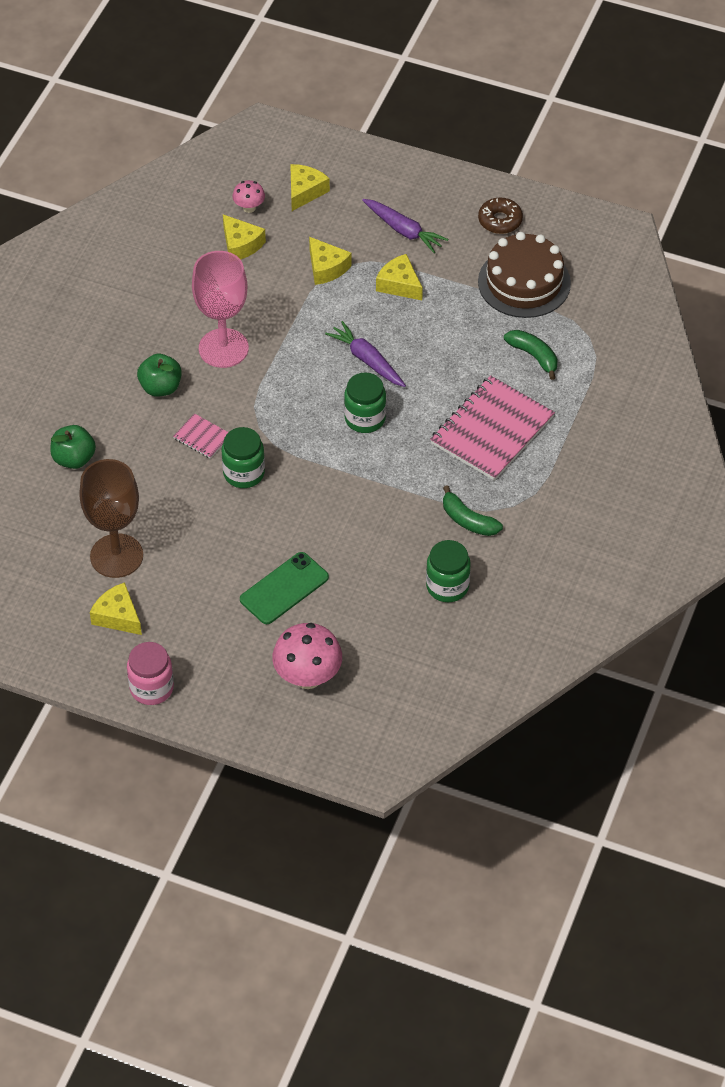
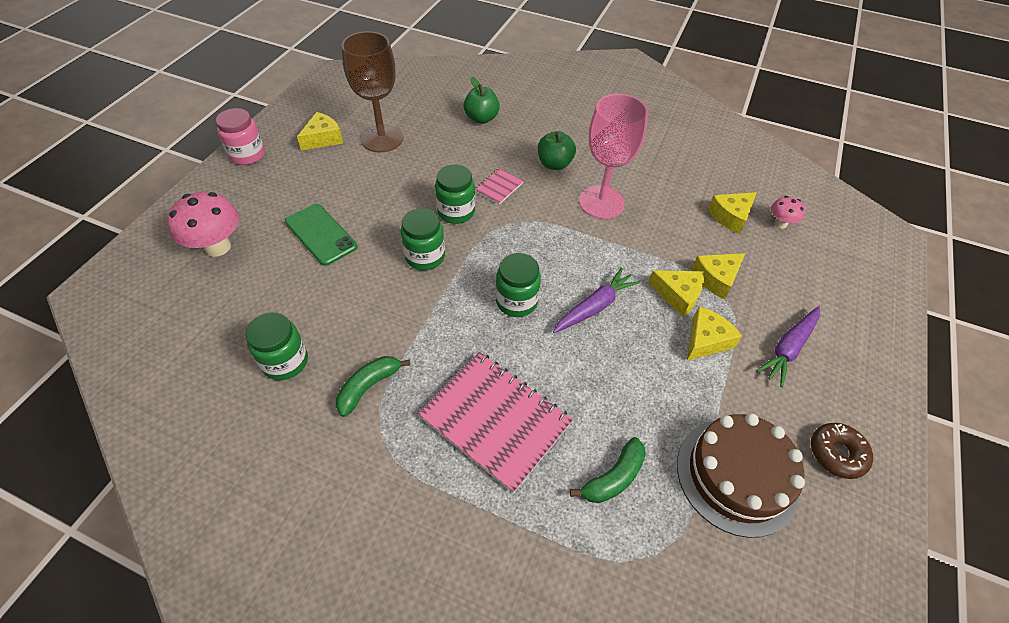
camera: 90 degrees right, 0 degrees up
yellow cheese [290,164,330,211] -> yellow cheese moved to [648,270,704,317]
none -> green jar [401,208,445,270]

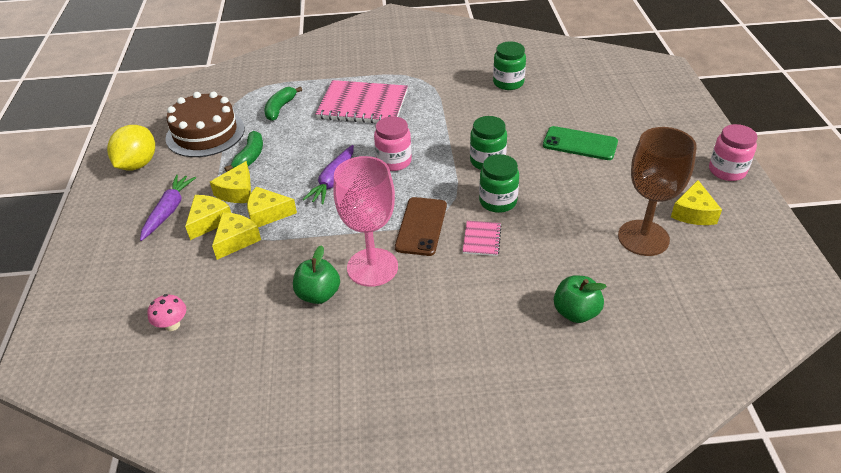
camera: 155 degrees right, 10 degrees down
pink mushroom [167,192,239,257] -> none
green banana [336,356,410,417] -> green banana moved to [224,131,263,172]
green jar [496,253,541,317] -> pink jar [374,116,412,171]
green apple [538,131,576,170] -> green apple moved to [293,245,340,304]
yellow cheese [708,192,757,234] -> yellow cheese moved to [185,195,231,240]
brown donut [811,423,873,479] -> yellow lemon [107,125,155,170]
none -> brown phone [395,197,447,256]

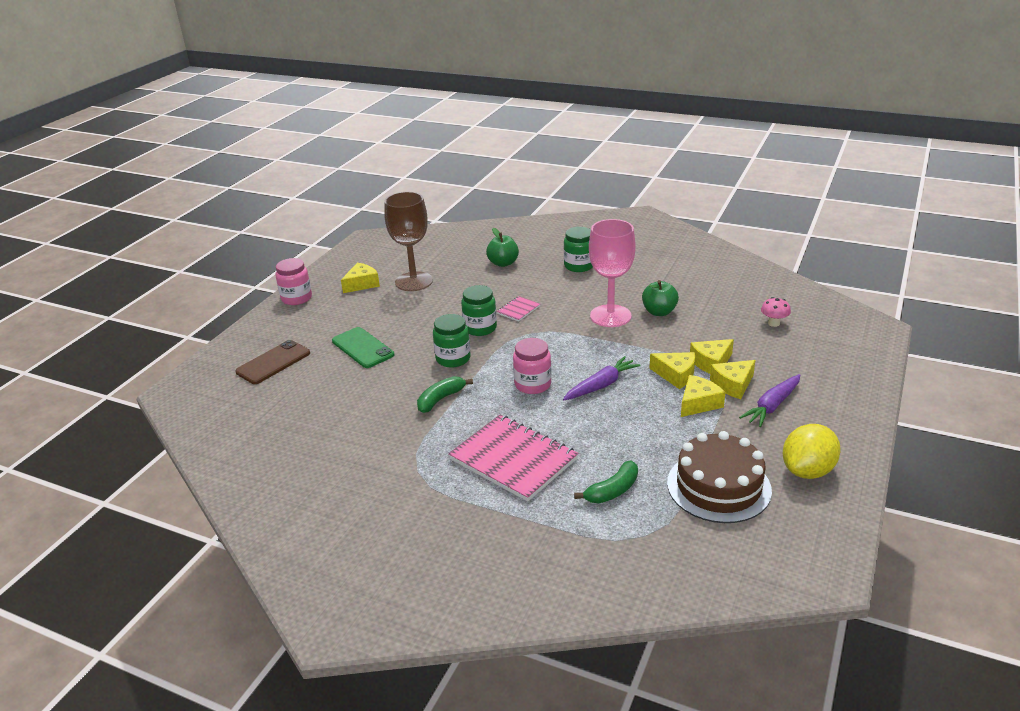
camera: 150 degrees left, 10 degrees down
green banana [224,131,263,172] -> green banana moved to [417,376,473,413]
brown phone [395,197,447,256] -> brown phone moved to [235,340,310,384]
green jar [493,41,526,90] -> green jar moved to [564,227,593,272]

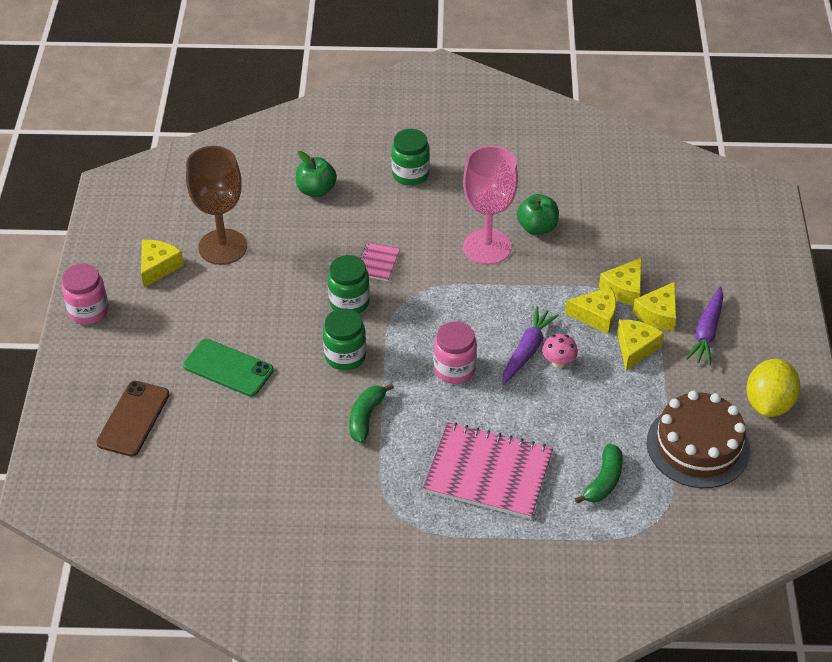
camera: 25 degrees left, 15 degrees up
pink mushroom [761,297,791,327] -> pink mushroom moved to [542,334,578,368]

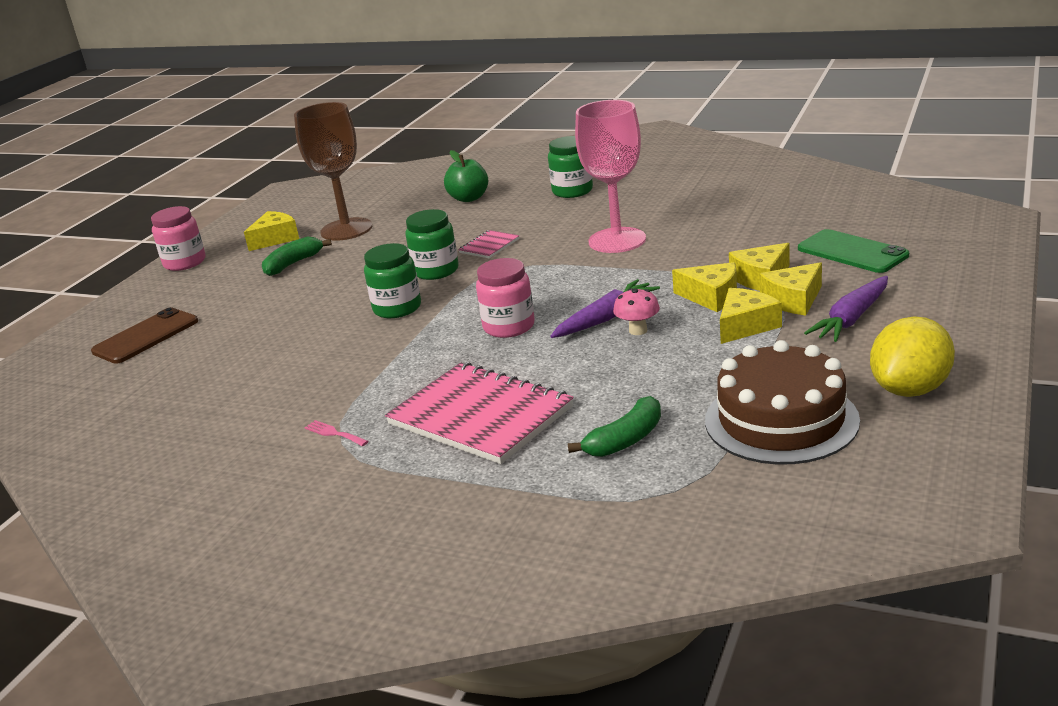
camera: 25 degrees right, 20 degrees down
green phone [183,339,274,397] -> green phone moved to [798,229,909,273]
green banana [349,383,394,443] -> green banana moved to [262,237,332,276]
green apple [517,194,559,235] -> none
none -> pink fork [304,420,368,446]

